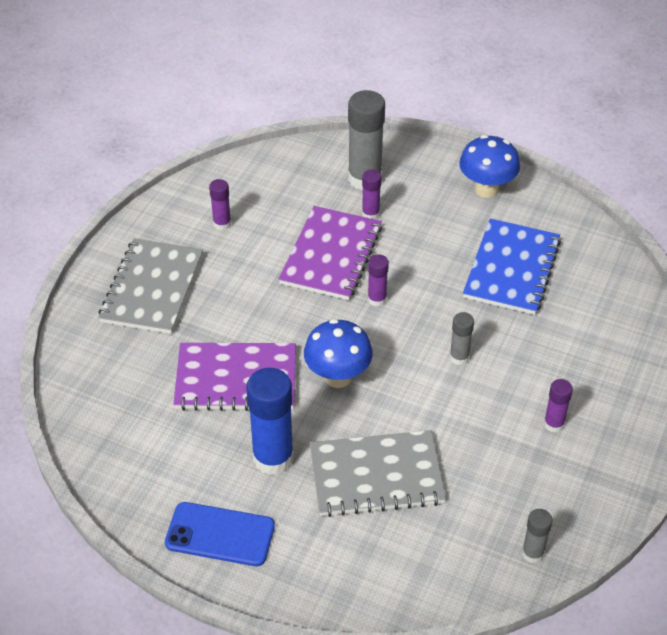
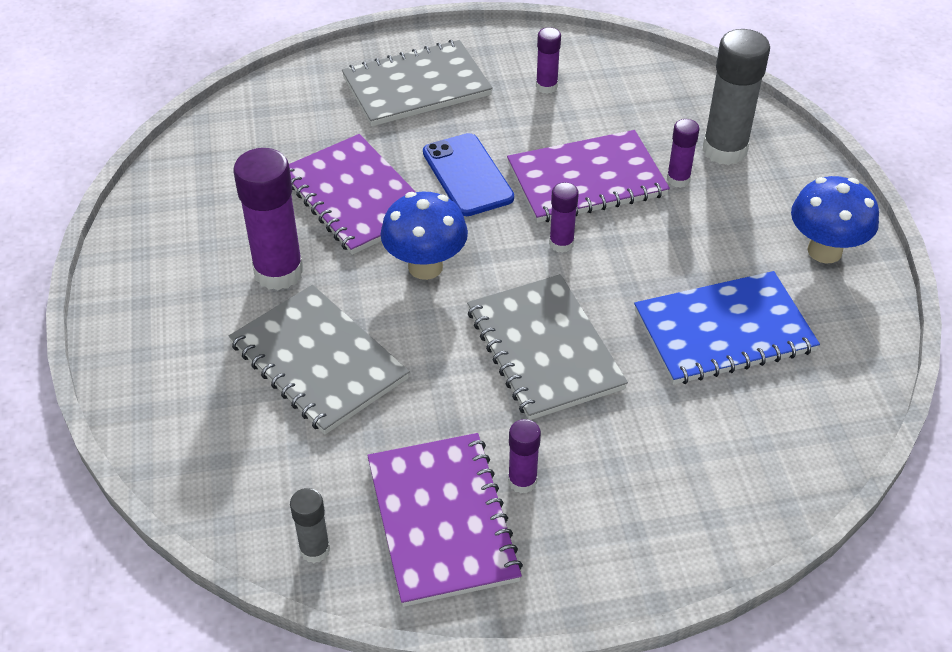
camera: 55 degrees right, 0 degrees up
blue phone [165,502,275,566] -> blue phone moved to [423,133,514,216]
blue glue stick [246,368,294,475] -> purple glue stick [233,148,304,290]
grey glue stick [450,312,474,365] -> grey notebook [467,274,628,420]
none -> purple notebook [367,433,523,607]

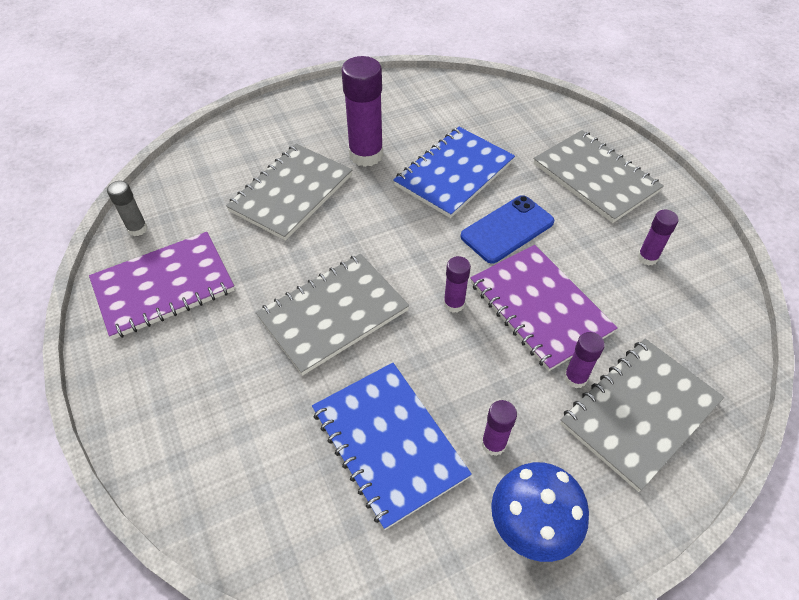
camera: 75 degrees right, 5 degrees up
purple notebook [289,134,416,255] -> blue notebook [393,127,515,218]
blue mushroom [380,192,468,280] -> none
purple glue stick [508,419,541,494] -> purple glue stick moved to [482,400,517,456]
grey glue stick [702,29,770,165] -> grey notebook [560,339,724,492]

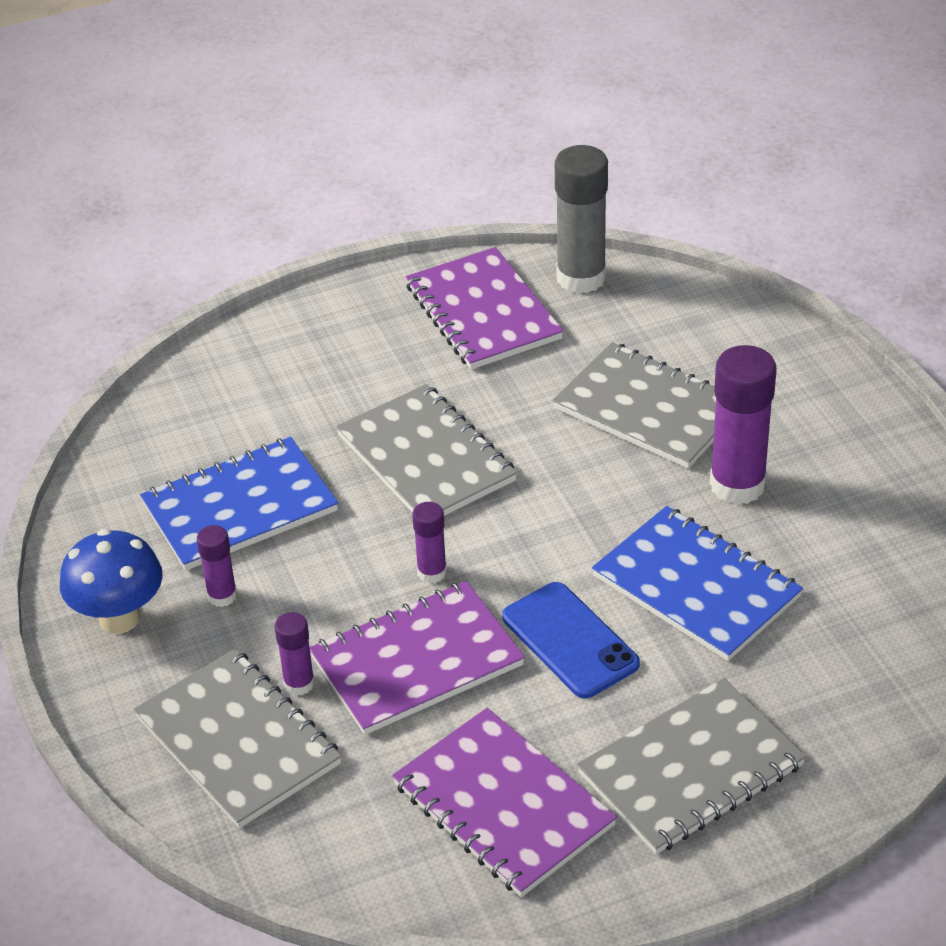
camera: 95 degrees right, 10 degrees down
grey glue stick [107,181,148,236] -> grey glue stick [555,145,608,294], size x1.94
purple glue stick [637,210,679,266] -> purple notebook [392,708,617,897]

